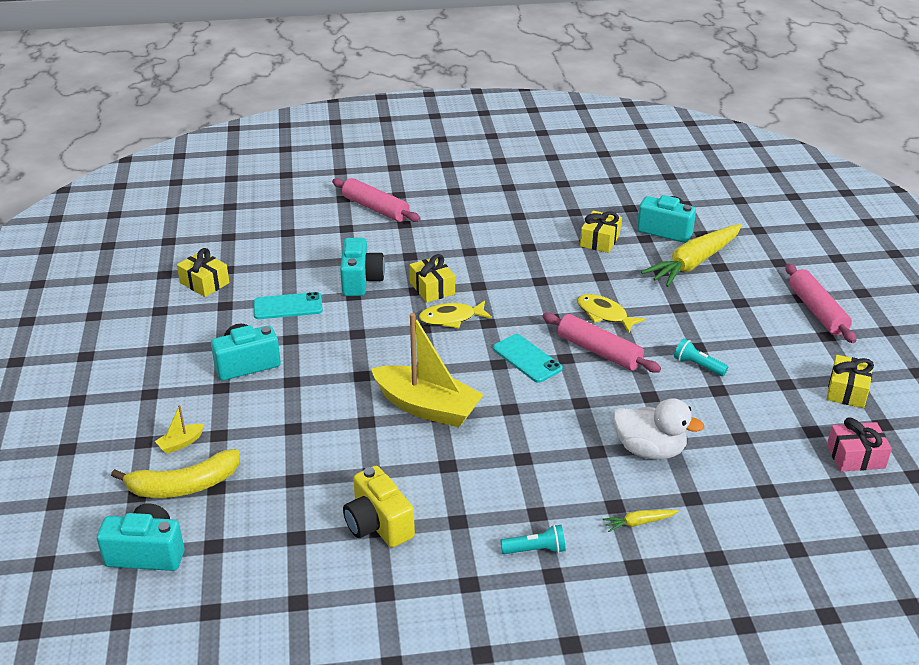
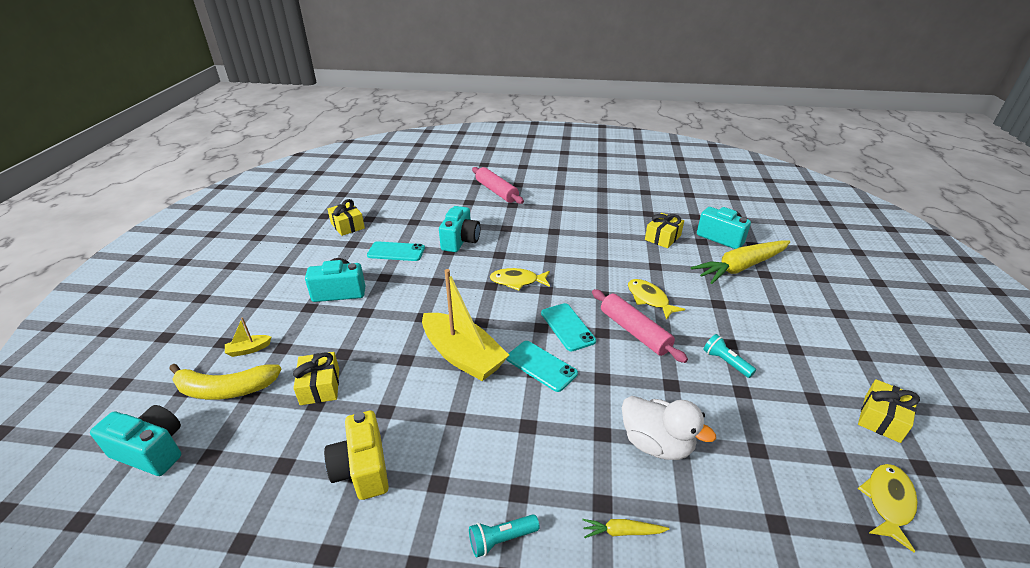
camera: 15 degrees right, 0 degrees up
yellow gift [409,254,455,303] -> yellow gift moved to [293,352,339,405]
turquoise flashlight [500,525,566,554] -> turquoise flashlight turned 150 degrees clockwise [469,514,540,557]
pink rolling pin [785,264,856,343] -> none
pink gift [827,418,892,471] -> yellow fish [858,464,917,552]
none -> turquoise phone [506,341,578,392]

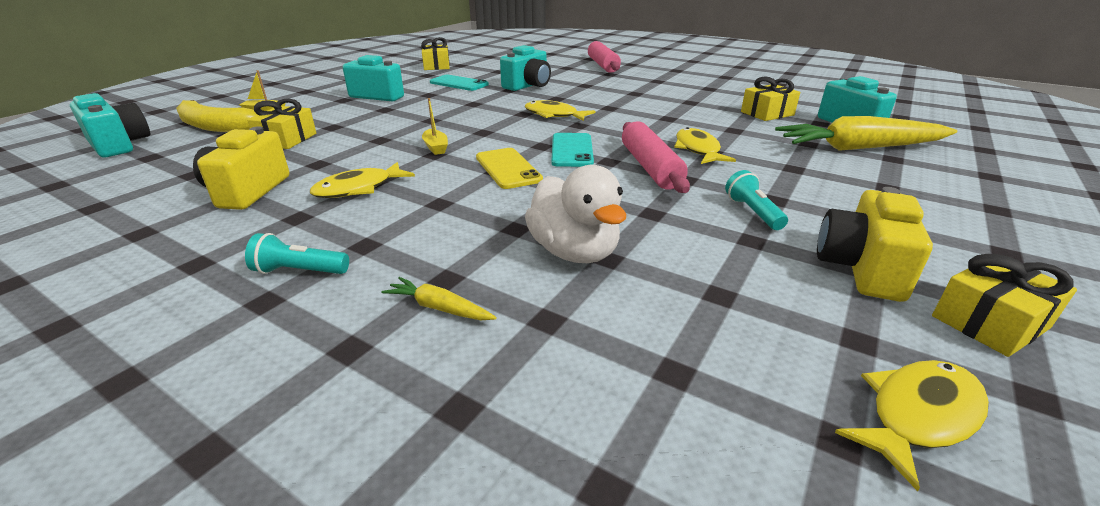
camera: 25 degrees right, 5 degrees down
yellow boat [422,269,509,381] -> yellow boat [422,98,448,155], size x0.41
turquoise phone [506,341,578,392] -> yellow phone [476,148,543,189]
none -> yellow fish [310,162,415,198]
none -> yellow camera [817,187,933,302]

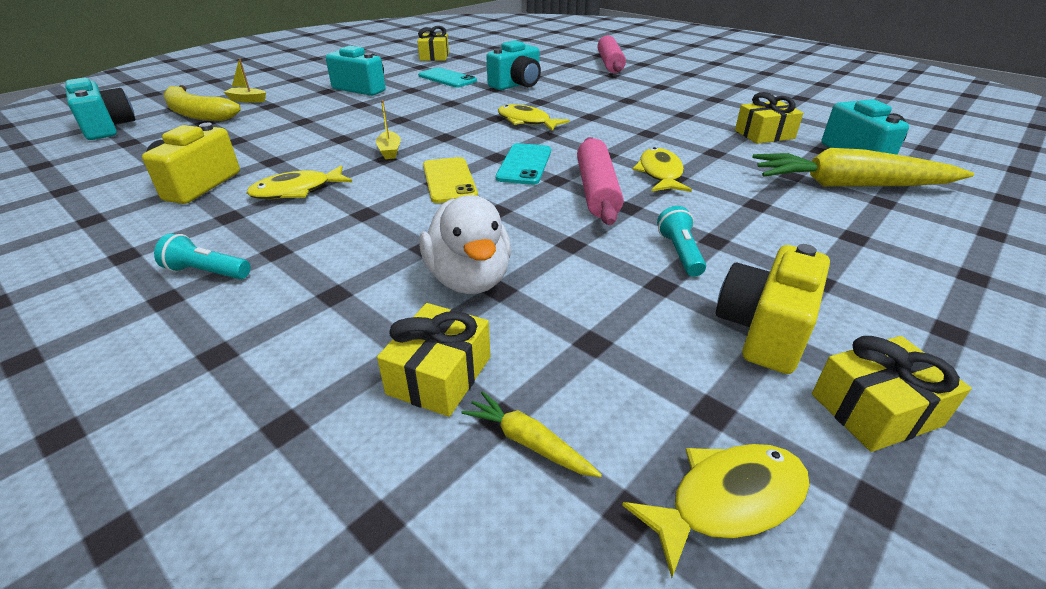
camera: 10 degrees right, 5 degrees up
yellow gift [247,99,316,149] -> yellow gift moved to [377,303,490,417]
yellow carrot [381,277,497,320] -> yellow carrot moved to [461,391,602,477]

